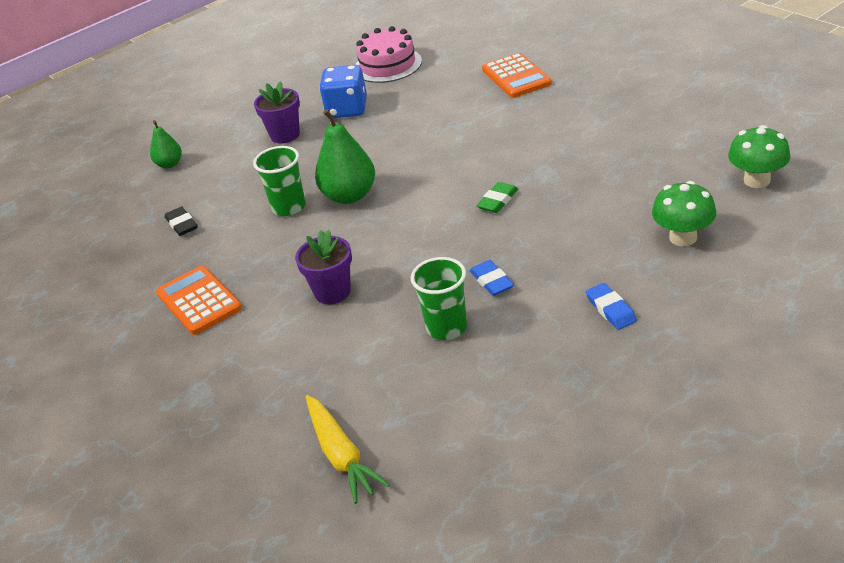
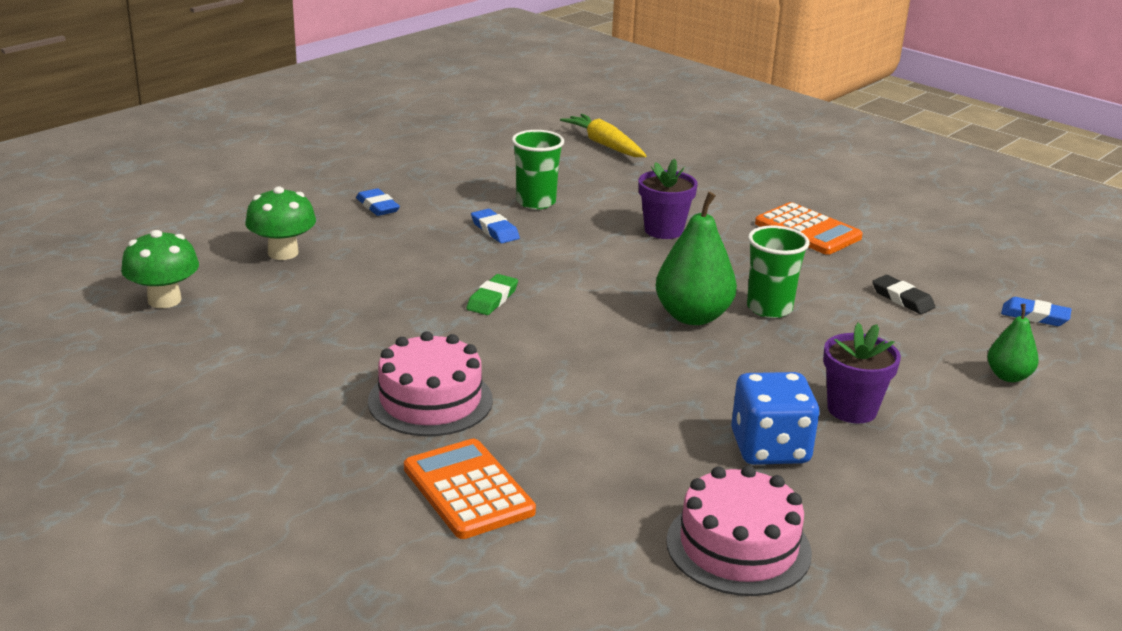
camera: 165 degrees right, 10 degrees down
none -> pink cake [368,331,493,436]
none -> blue eraser [1001,297,1072,326]

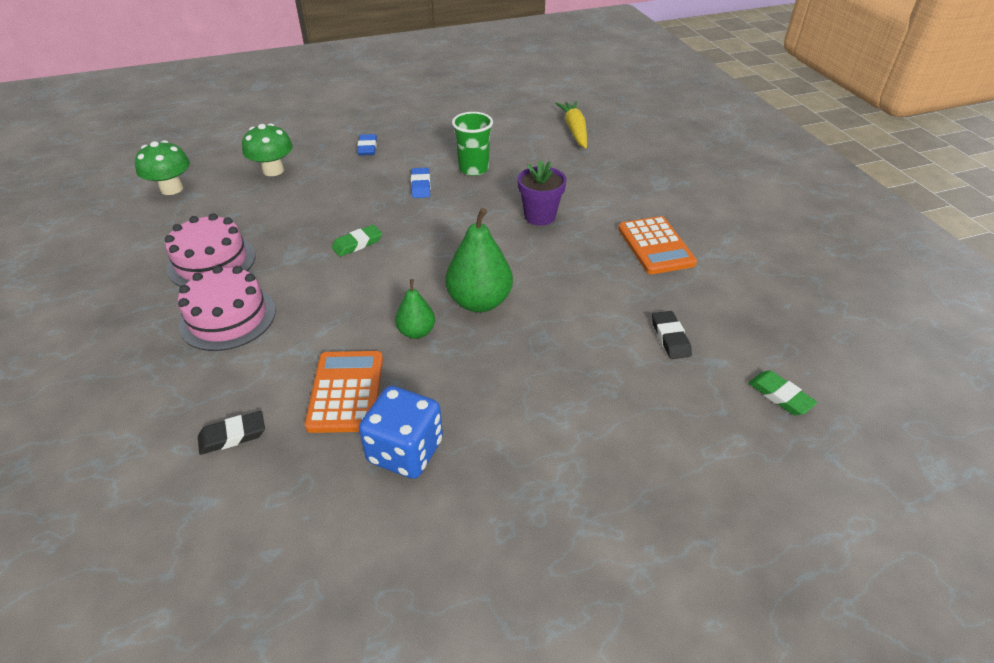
camera: 30 degrees right, 15 degrees up
orange calculator [404,439,536,539] -> orange calculator moved to [305,351,383,433]
pink cake [666,465,812,596] -> pink cake moved to [165,213,255,287]
green cup [747,226,810,318] -> none
purple flower pot [823,323,901,424] -> none
green pear [987,304,1039,382] -> green pear moved to [395,279,435,339]
blue eraser [1001,297,1072,326] -> green eraser [748,371,817,415]
none -> black eraser [198,411,265,455]

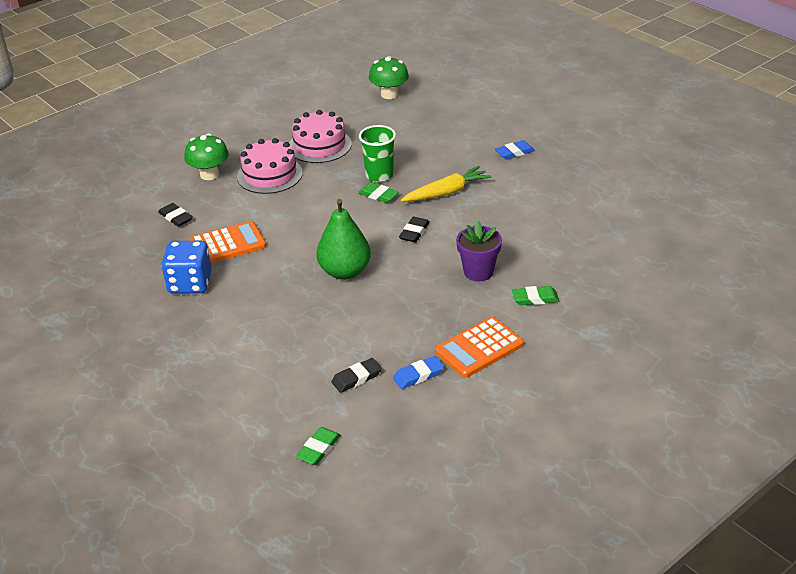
camera: 70 degrees right, 5 degrees down
green mushroom [242,123,293,176] -> green mushroom moved to [184,134,229,180]
green pear [395,279,435,339] -> none
blue eraser [411,168,431,198] -> blue eraser moved to [393,356,444,389]
green cup [452,112,493,176] -> green cup moved to [359,125,396,182]
yellow carrot [555,101,587,149] -> yellow carrot moved to [401,166,491,202]
none -> black eraser [399,217,430,242]
none -> green eraser [512,286,559,305]

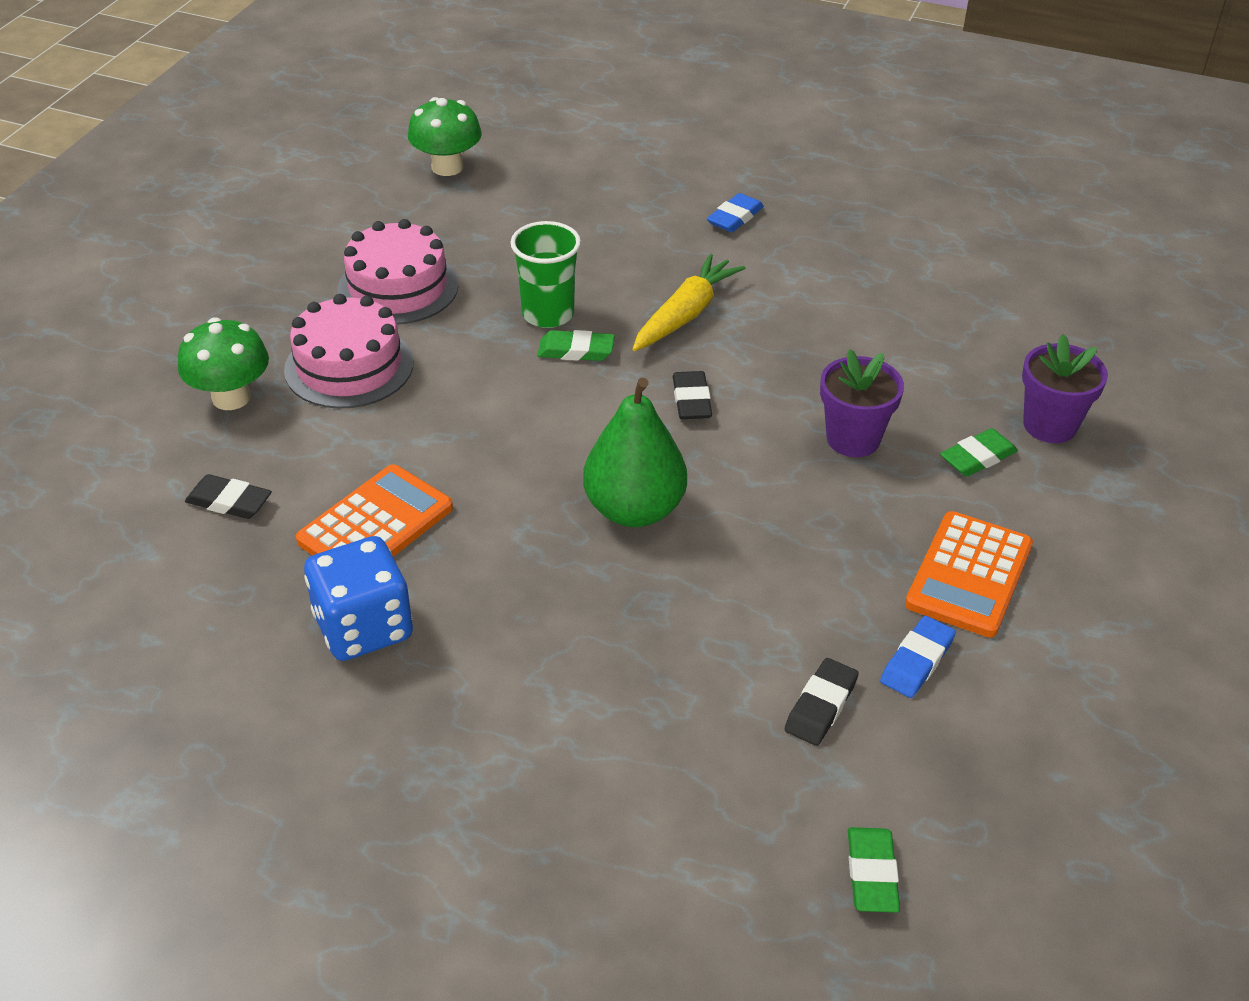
camera: 30 degrees left, 5 degrees up
none -> purple flower pot [1022,334,1108,443]

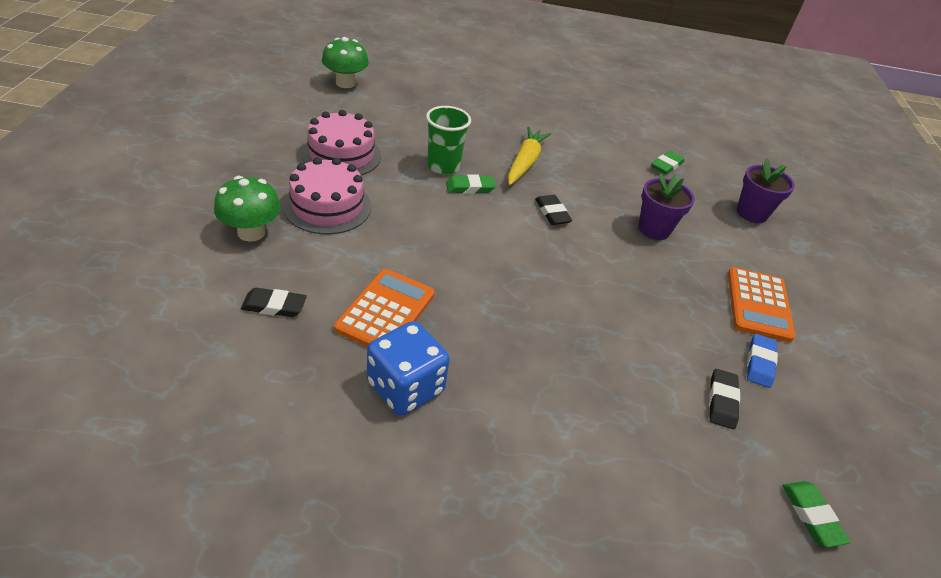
camera: 20 degrees left, 0 degrees up
green pear [583,377,687,527] -> none
blue eraser [707,193,764,232] -> none
green eraser [940,428,1018,476] -> green eraser moved to [651,151,684,175]

